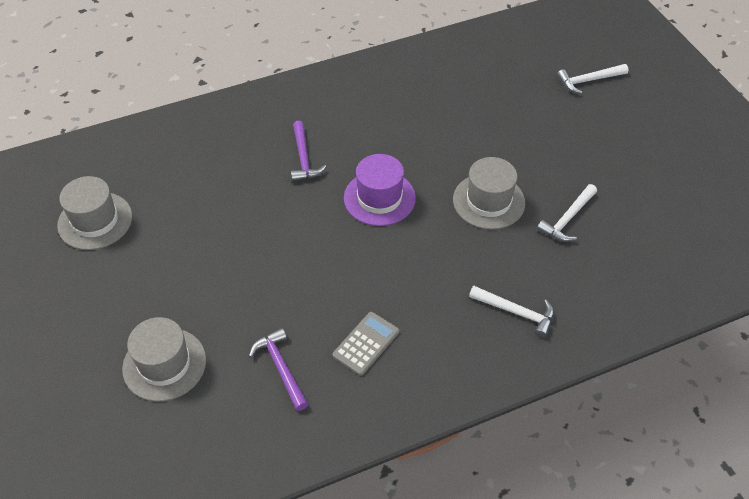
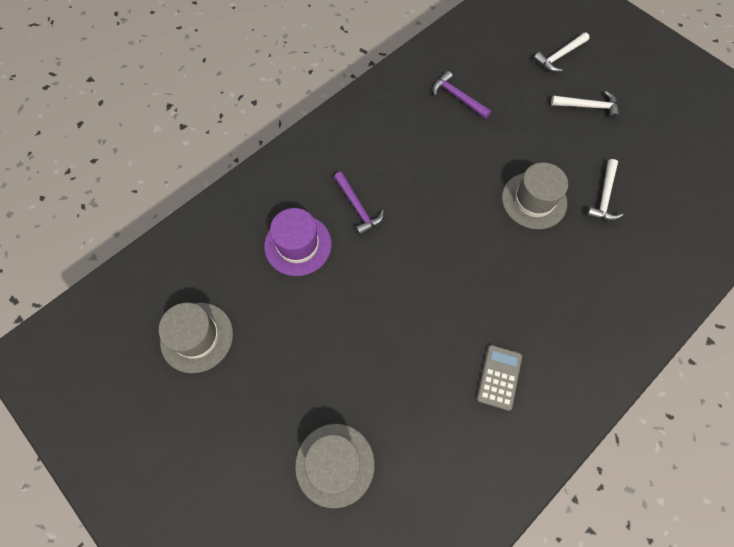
camera: 20 degrees left, 15 degrees up
purple hammer [249,328,308,411] -> purple hammer moved to [433,71,491,119]
purple hat [344,154,416,226] -> purple hat moved to [264,208,332,276]
white hammer [469,286,554,338] -> white hammer moved to [551,91,620,119]

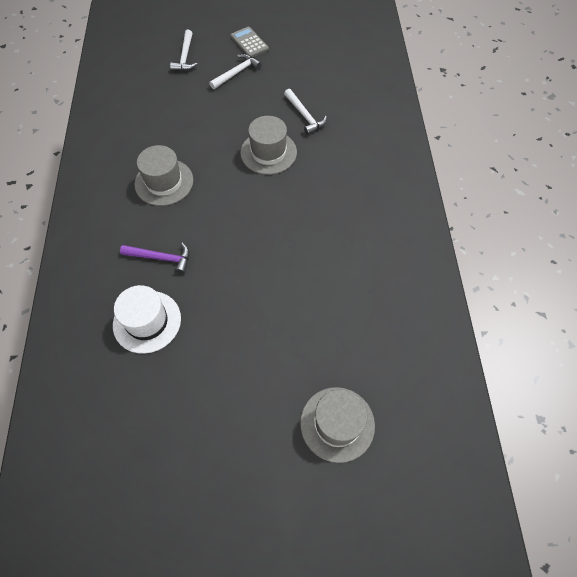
camera: 50 degrees left, 5 degrees down
grey hat [159,303,233,373] -> grey hat moved to [134,145,193,206]
purple hat [264,208,332,276] -> white hat [113,285,181,354]
purple hammer [433,71,491,119] -> none
grey calculator [477,345,522,411] -> grey calculator moved to [230,27,269,57]

